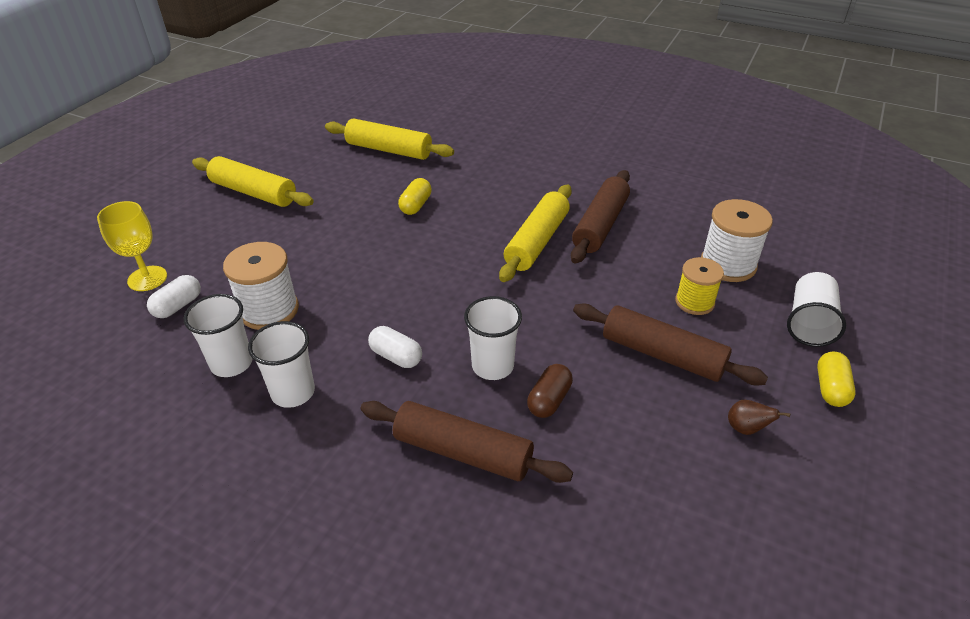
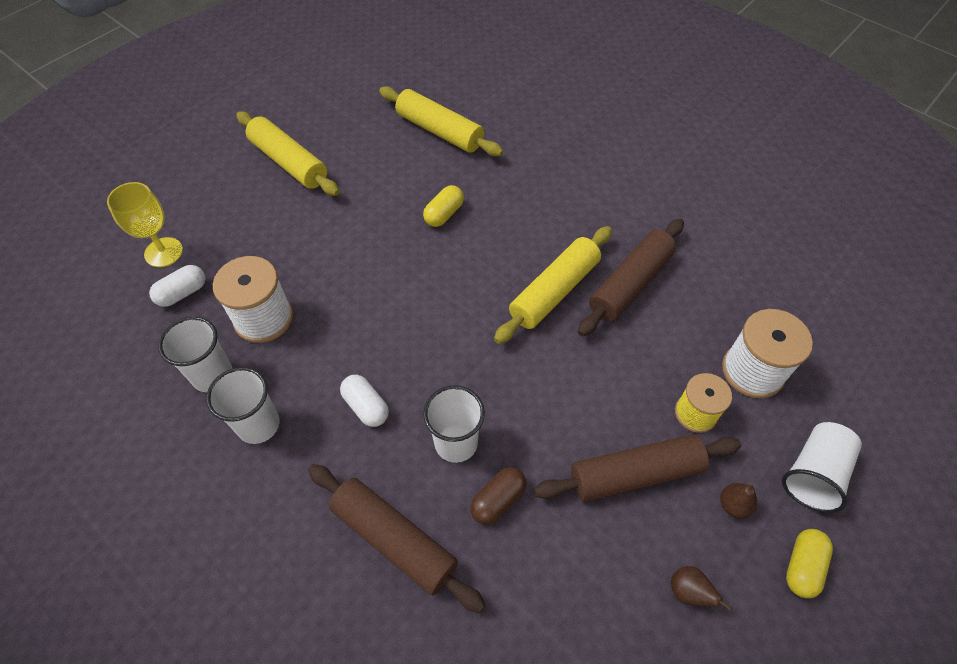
camera: 15 degrees right, 15 degrees up
brown rolling pin [573,304,768,385] -> brown rolling pin turned 60 degrees counterclockwise [534,434,741,502]
none -> brown pear [720,482,757,519]

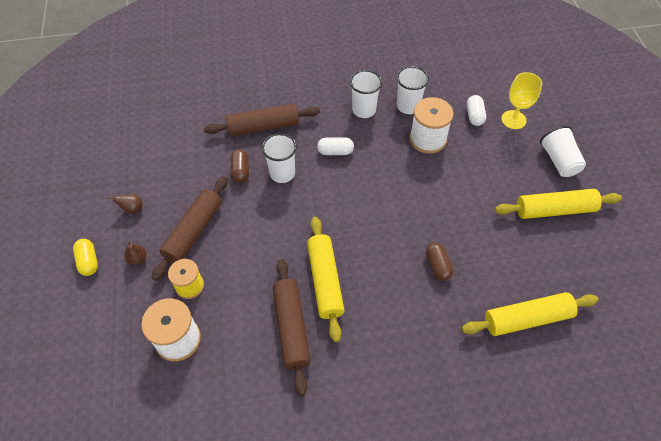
camera: 130 degrees right, 0 degrees up
yellow capsule [423,185,464,227] -> brown capsule [426,242,454,281]
white cup [782,422,862,513] -> white cup moved to [540,126,586,177]

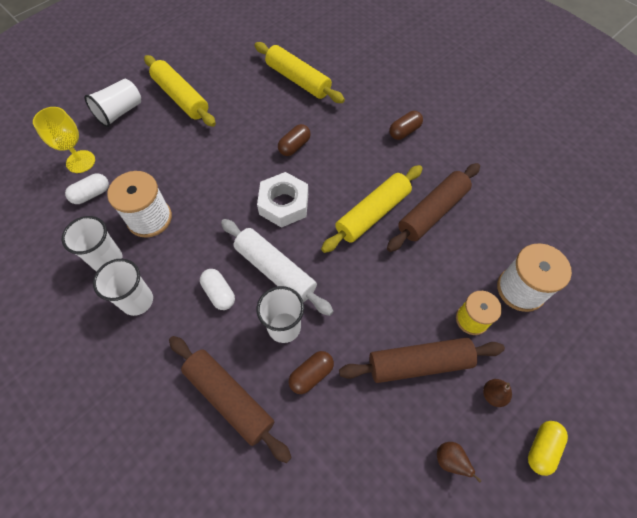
camera: 125 degrees left, 5 degrees up
none -> white rolling pin [221,219,333,316]
none -> white nut [257,172,308,228]
none -> brown capsule [389,111,423,140]

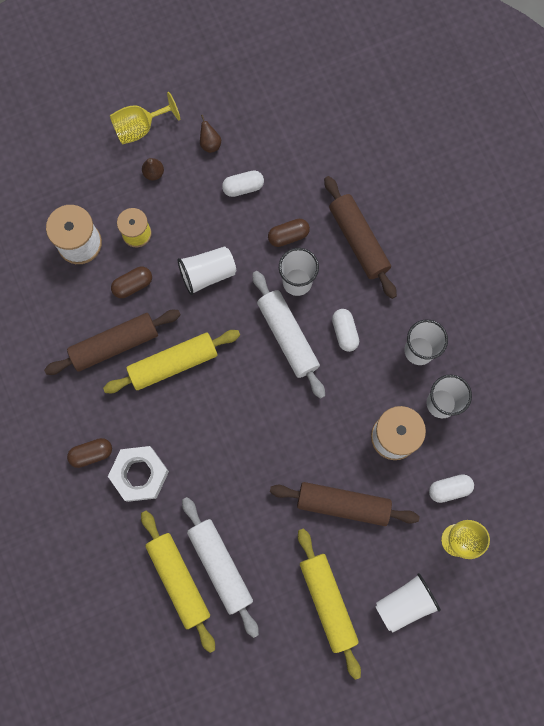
camera: 160 degrees left, 15 degrees up
white nut [257,172,308,228] -> white nut moved to [108,446,169,502]
brown capsule [278,124,311,156] -> brown capsule moved to [111,267,152,298]
brown rolling pin [339,338,505,383] -> brown rolling pin moved to [270,482,420,526]
yellow capsule [528,421,568,476] -> yellow goblet [110,92,180,144]
none -> white cup [178,246,236,295]
none -> white rolling pin [182,497,259,638]
none -> white capsule [222,170,264,197]

